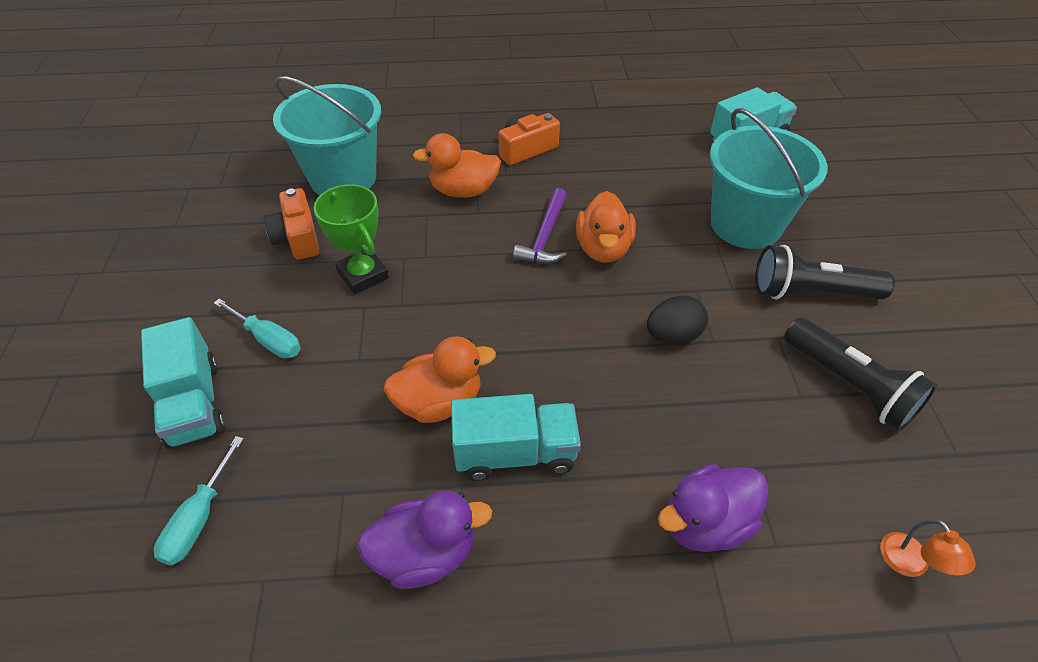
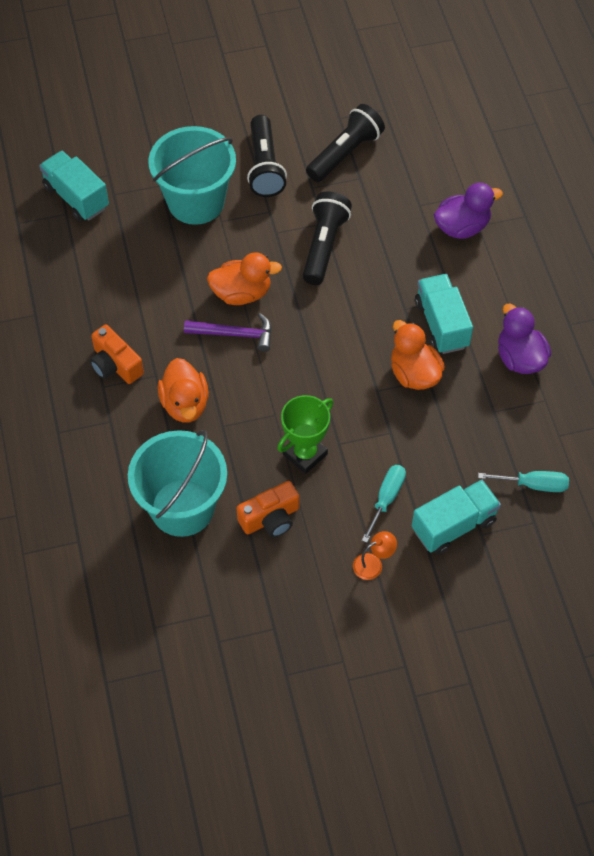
camera: 100 degrees left, 10 degrees up
black egg [647,296,708,344] -> black flashlight [303,191,352,285]
purple duck [658,464,769,552] -> purple duck turned 75 degrees counterclockwise [434,183,503,239]
orange lamp [880,519,976,577] -> orange lamp moved to [353,531,397,580]

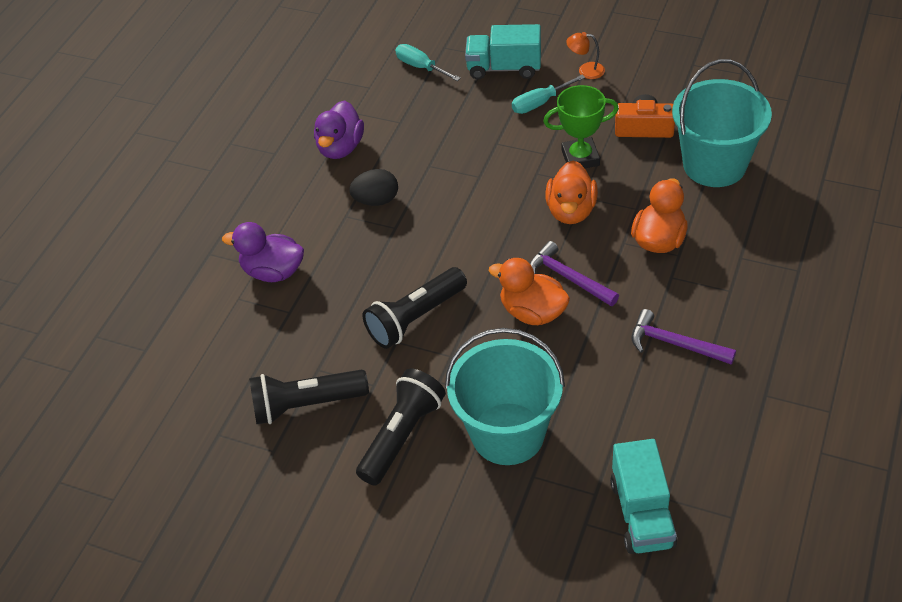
camera: 140 degrees left, 10 degrees down
orange camera [90,325,144,384] -> none
orange duck [391,320,445,390] -> orange duck moved to [545,160,598,224]
turquoise truck [415,274,473,354] -> black egg [349,169,398,206]
none -> purple hammer [631,309,736,365]

